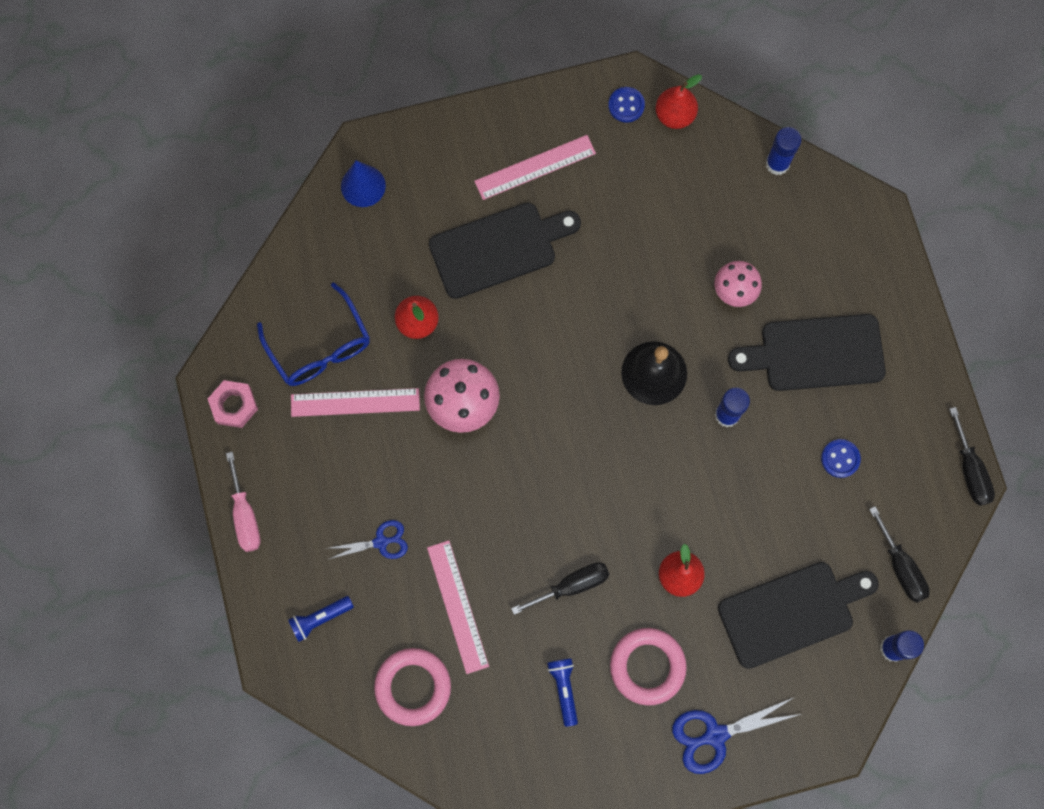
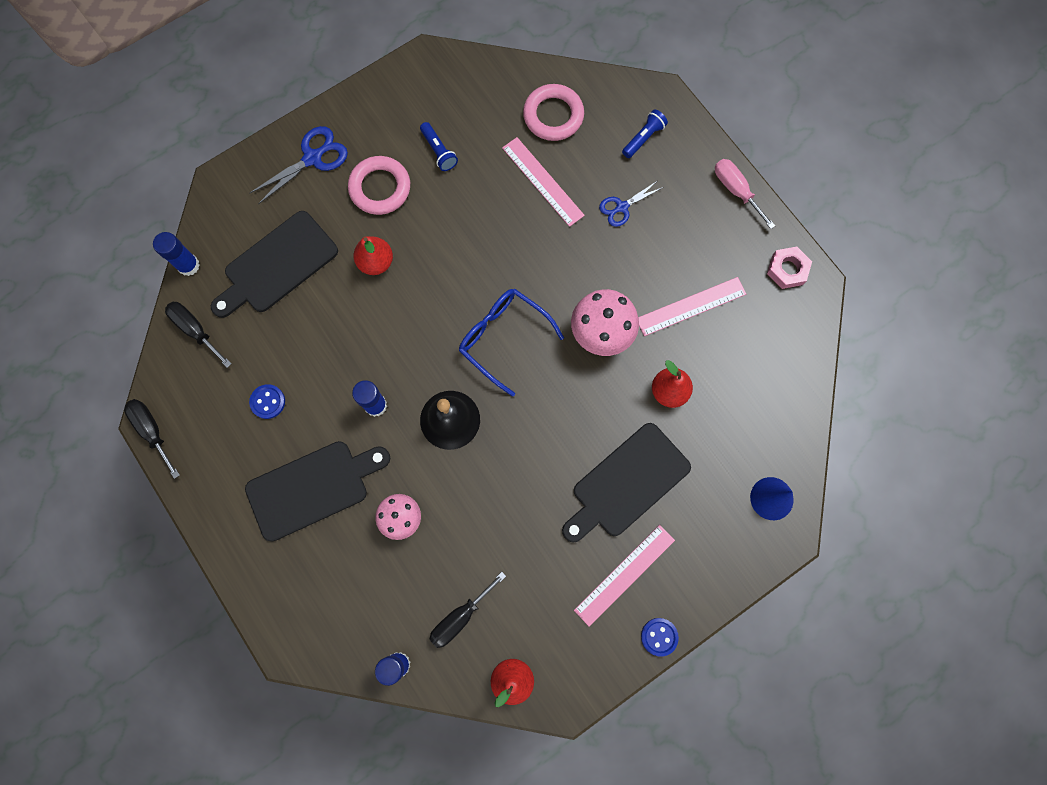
camera: 160 degrees right, 0 degrees up
blue glasses [257,282,370,386] -> blue glasses moved to [459,289,564,397]
black screwdriver [511,562,610,615] -> black screwdriver moved to [429,572,506,648]
blue button [608,87,645,123] -> blue button moved to [641,618,679,657]

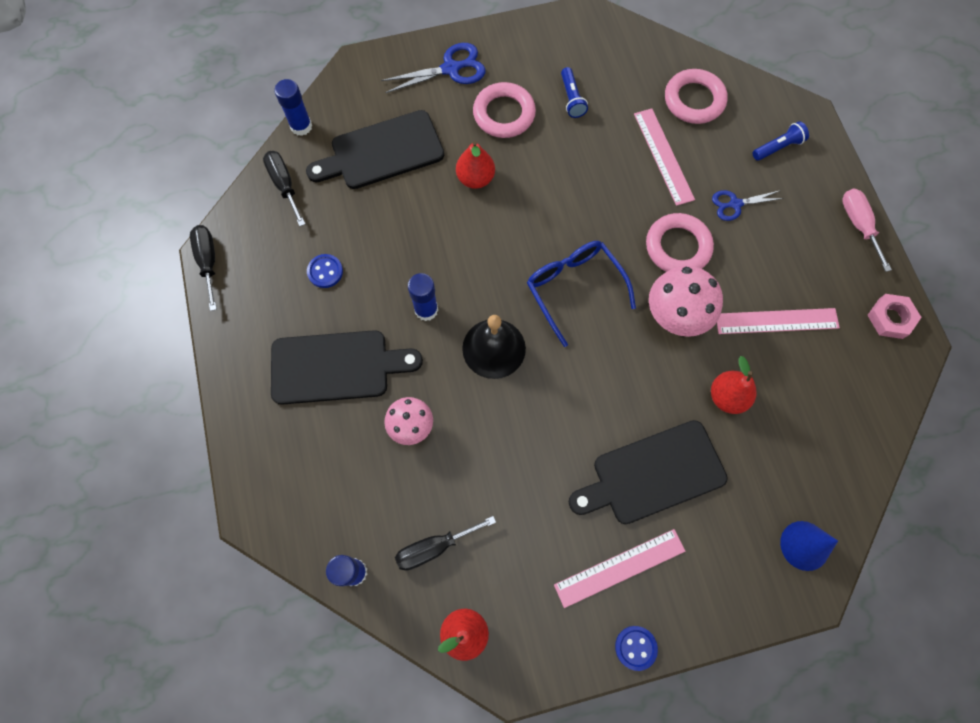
camera: 20 degrees right, 5 degrees down
none -> pink ring [646,213,714,272]

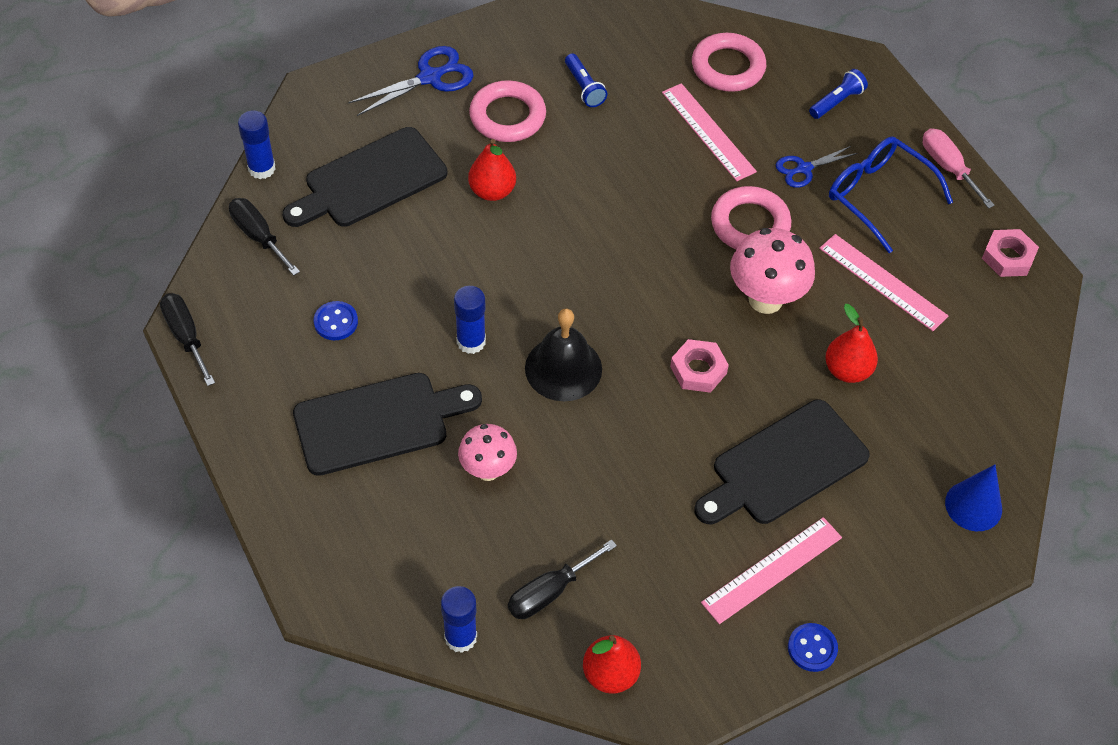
camera: 15 degrees left, 15 degrees down
blue glasses [527,241,636,347] -> blue glasses moved to [829,136,953,253]
pink ruler [717,308,840,334] -> pink ruler turned 60 degrees clockwise [819,234,948,331]
none -> pink nut [670,339,729,393]

